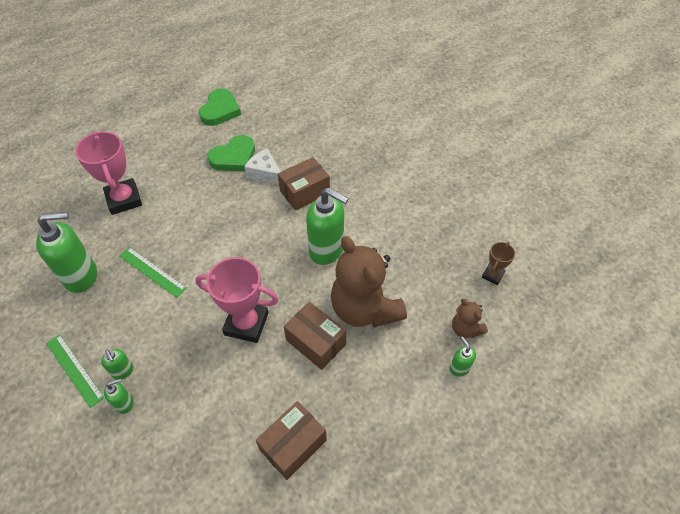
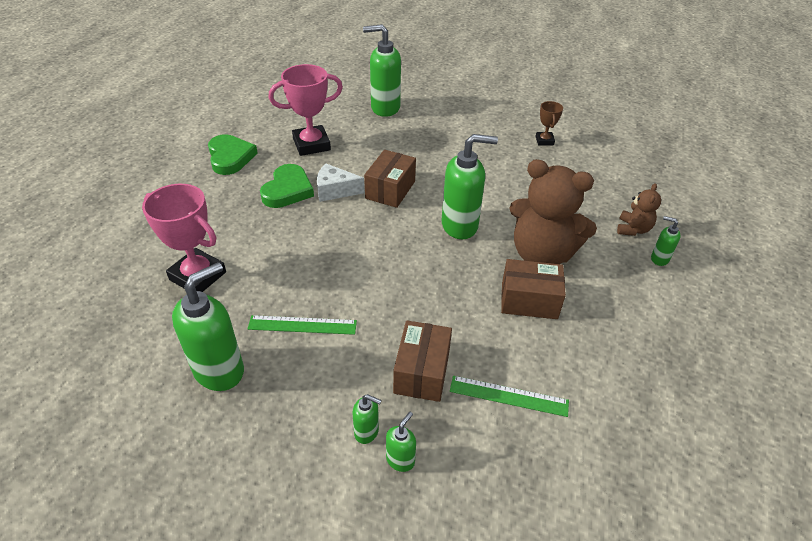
camera: 35 degrees left, 10 degrees down
green ruler [46,334,105,408] -> green ruler moved to [450,376,569,417]
pink trophy [195,257,279,343] -> pink trophy moved to [269,64,343,156]
brown box [256,401,327,480] -> brown box moved to [393,321,452,402]
brown teddy bear [452,298,488,338] -> brown teddy bear turned 90 degrees counterclockwise [617,183,661,236]
brown trophy [482,242,515,285] -> brown trophy moved to [536,101,563,145]
none -> green soap dispenser [363,24,401,117]

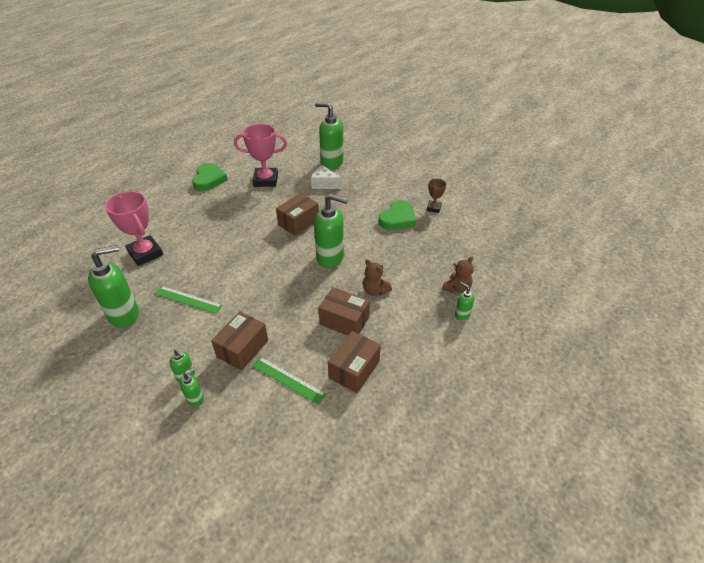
camera: 20 degrees right, 0 degrees up
green heart [260,164,314,208] -> green heart moved to [379,200,416,230]
white cheese [317,163,365,202] -> white cheese moved to [311,165,342,189]
brown teddy bear [509,159,597,264] -> brown teddy bear [363,259,392,296], size x0.47
none -> brown box [328,331,381,393]

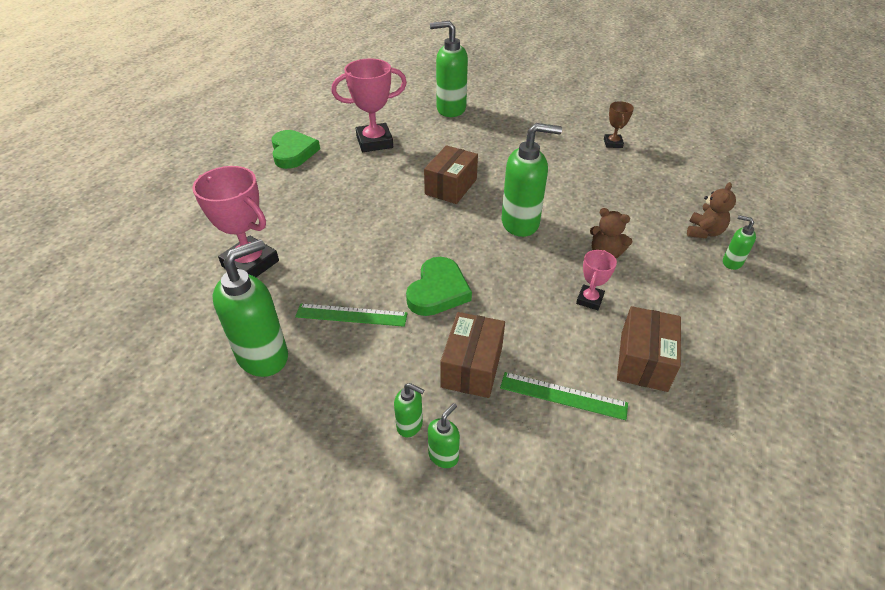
camera: 15 degrees left, 0 degrees up
white cheese [311,165,342,189] -> none
brown box [318,287,370,335] -> pink trophy [576,250,617,310]
green heart [379,200,416,230] -> green heart moved to [406,257,472,316]

